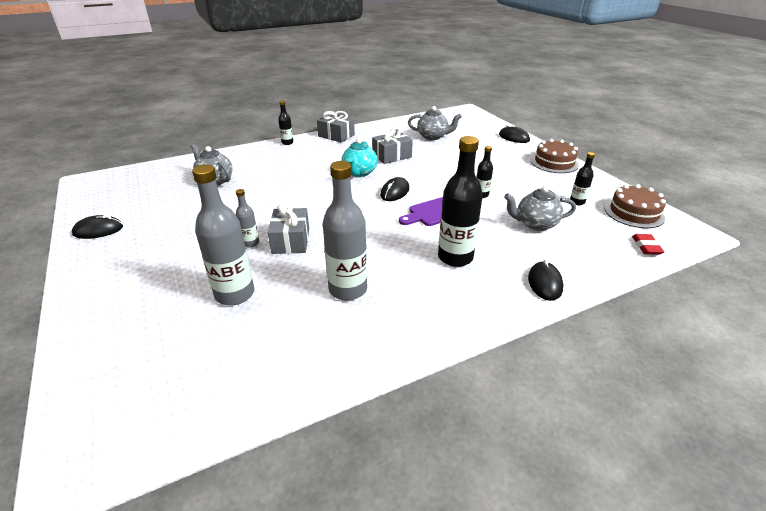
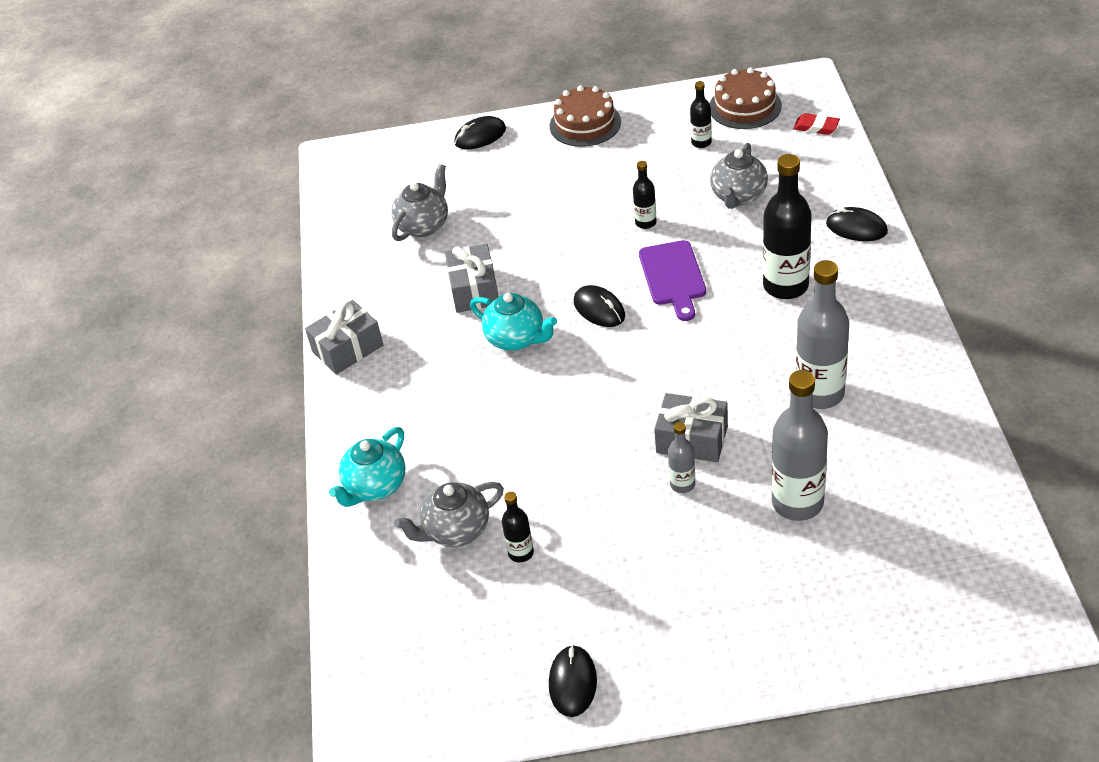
camera: 65 degrees left, 10 degrees up
black bottle [278,101,293,145] -> black bottle moved to [502,492,534,562]
none -> turquoise teapot [329,427,405,507]

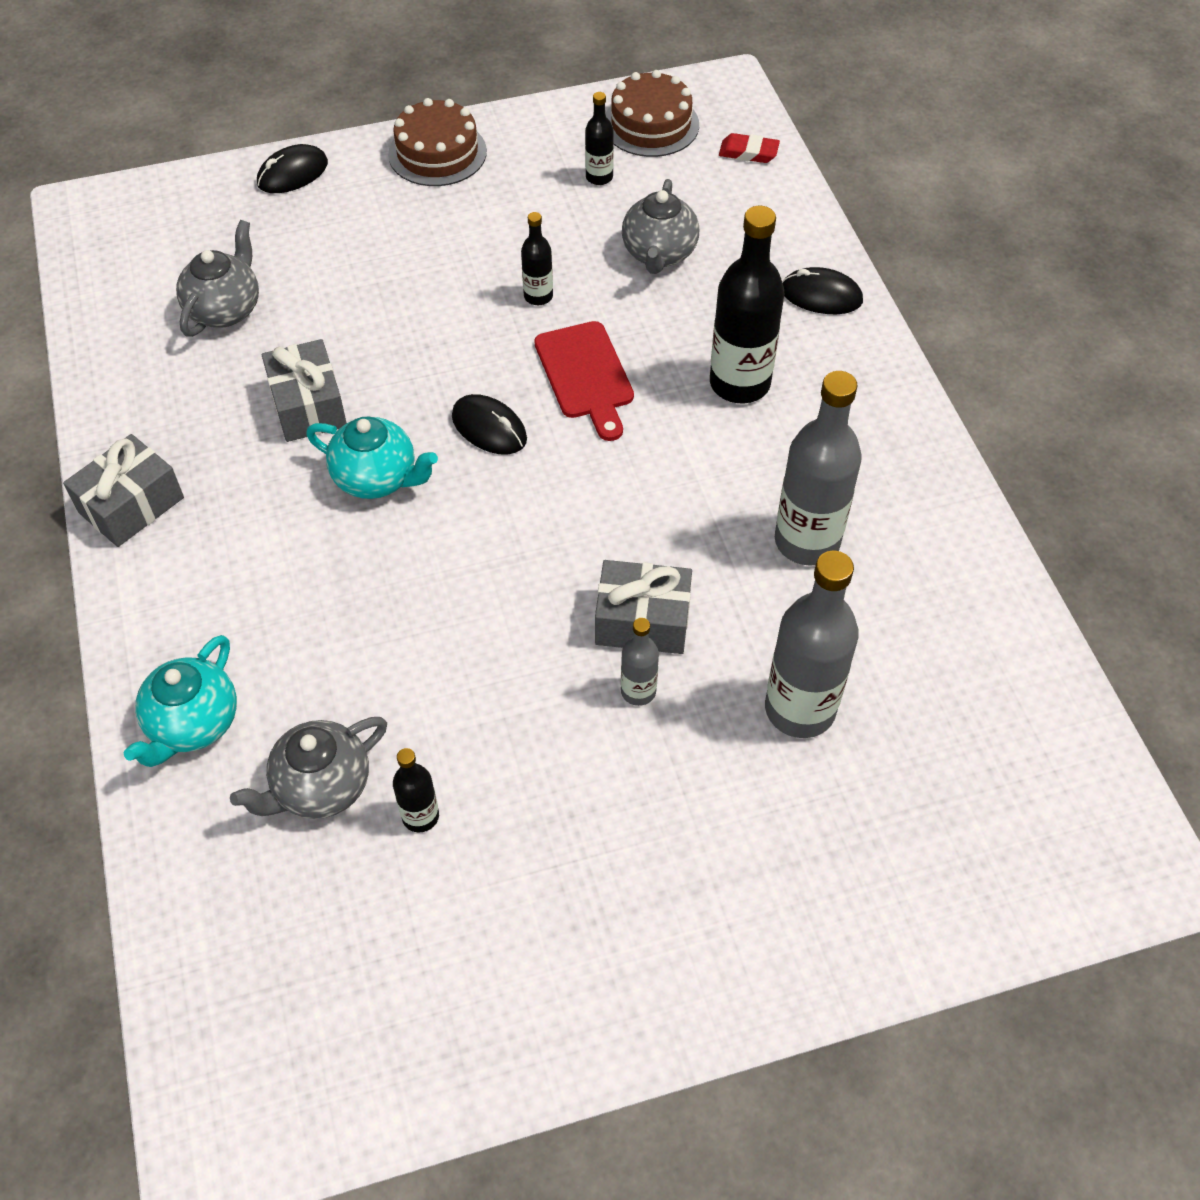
camera: 15 degrees left, 10 degrees up
black mouse [549,644,597,717] -> none
purple cutting board [639,240,706,321] -> red cutting board [534,321,634,441]

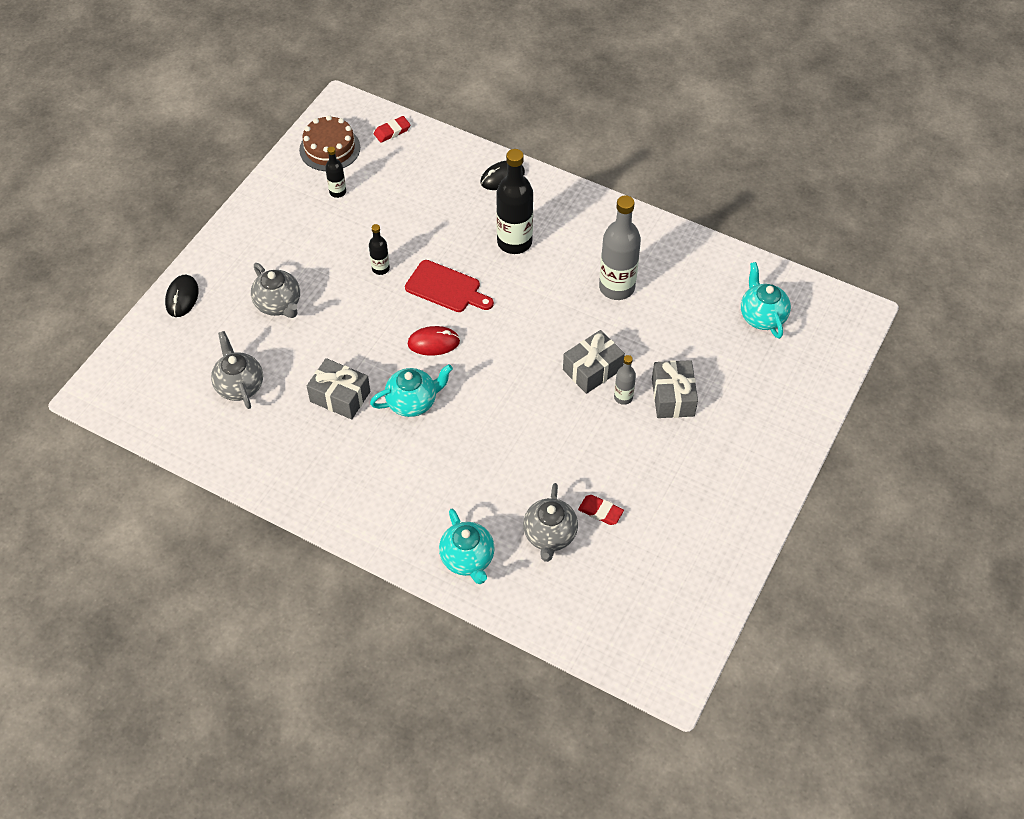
camera: 45 degrees left, 0 degrees up
grey gift [63,434,184,547] -> grey gift moved to [652,360,698,418]
brown cake [388,98,487,186] -> none
black bottle [393,748,439,833] -> red eraser [578,495,624,525]
black mouse [452,394,527,454] -> red mouse [408,326,460,355]
grey teapot [622,179,699,274] -> grey teapot moved to [251,263,300,318]
grey bottle [765,551,859,738] -> none
none -> turquoise teapot [741,262,791,339]

